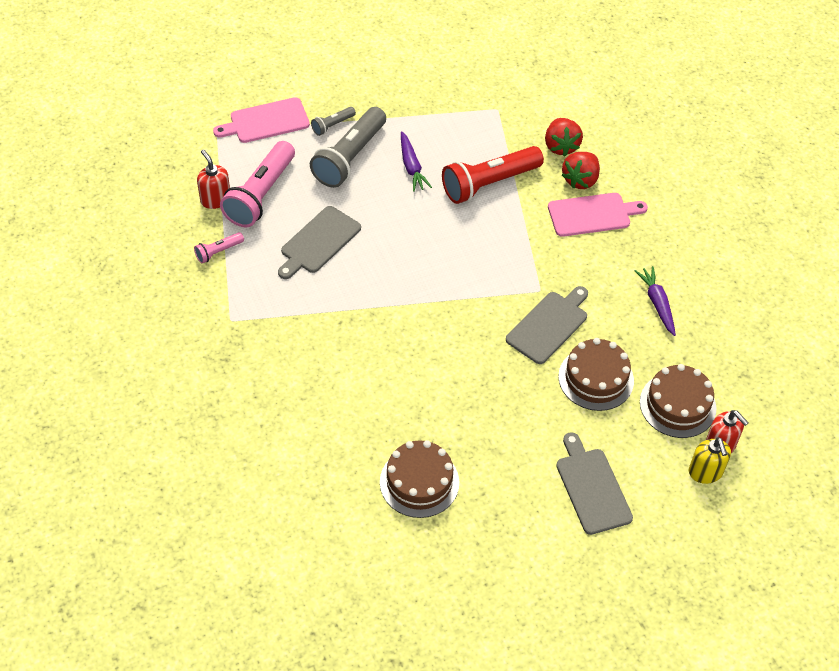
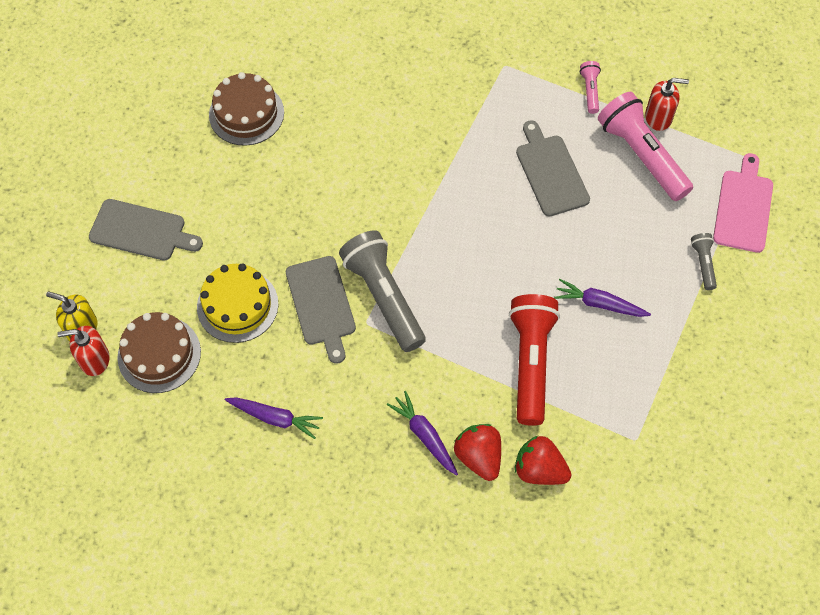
camera: 125 degrees right, 10 degrees up
grey flashlight [310,107,386,188] -> grey flashlight moved to [339,230,426,352]
pink cutting board [548,193,648,237] -> purple carrot [387,391,458,475]
brown cake [558,338,634,411] -> yellow cake [197,264,278,343]

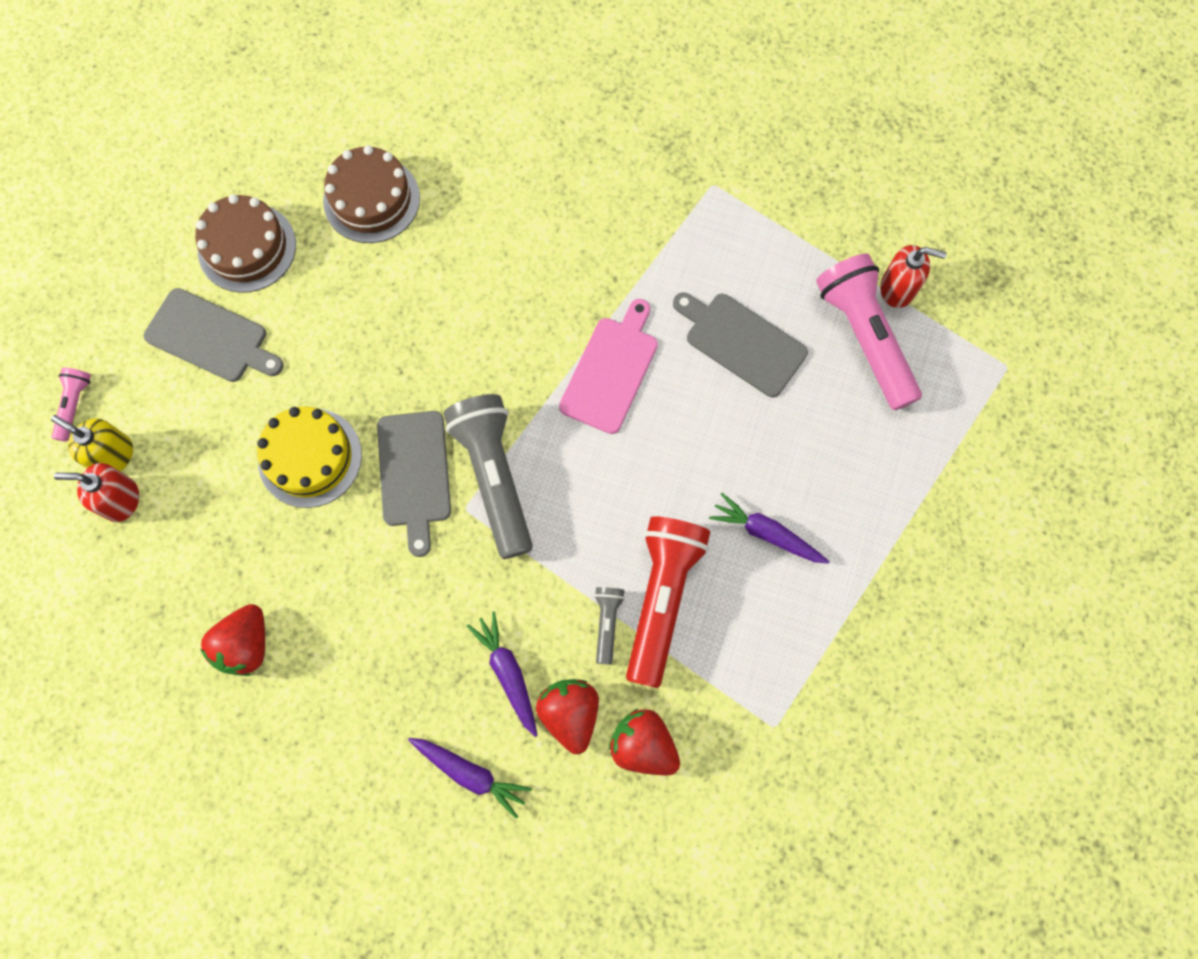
camera: 10 degrees right, 10 degrees up
brown cake [117,312,201,393] -> brown cake moved to [195,194,296,293]
purple carrot [225,397,323,439] -> purple carrot moved to [408,738,532,819]
grey cutting board [516,120,590,216] -> grey cutting board turned 45 degrees counterclockwise [673,292,808,397]
pink flashlight [580,61,601,114] -> pink flashlight moved to [52,368,91,442]
grey flashlight [691,233,717,290] -> grey flashlight moved to [594,587,625,665]
pink cutting board [713,153,773,253] -> pink cutting board moved to [559,299,658,434]
none -> red strawberry [200,604,265,676]

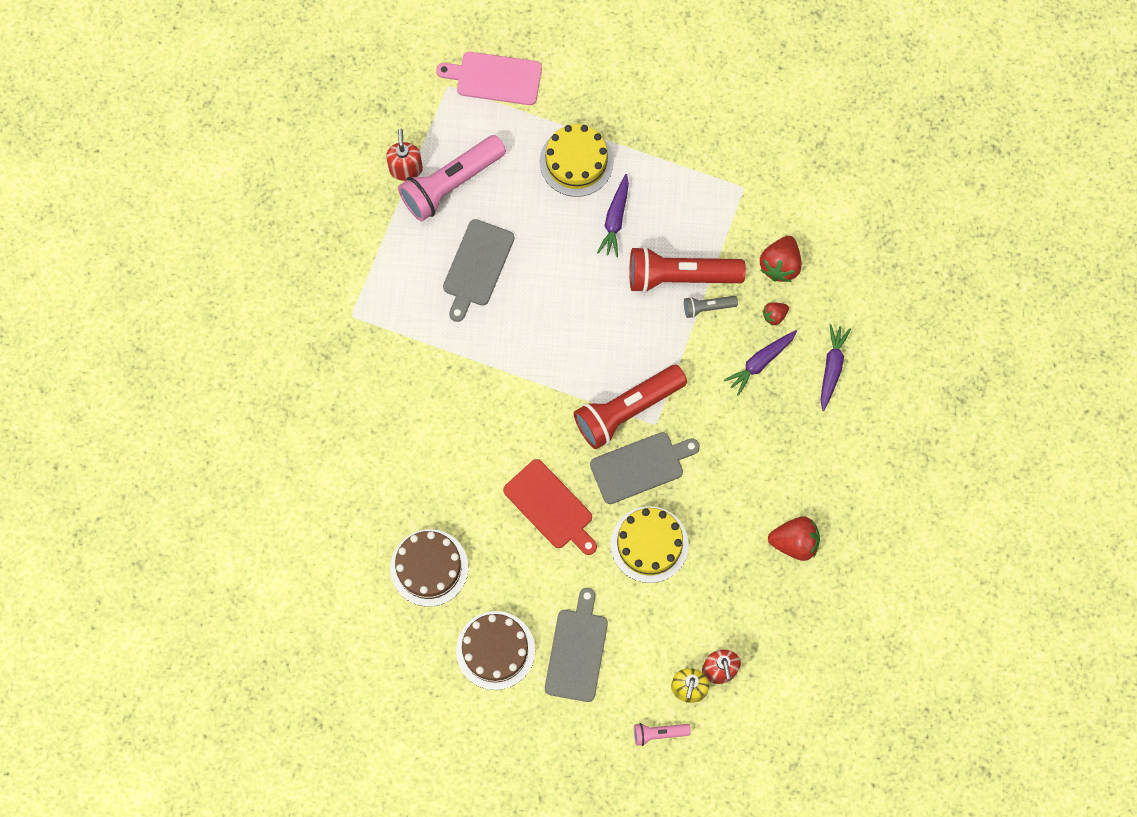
camera: 105 degrees left, 0 degrees up
grey flashlight [444,394,533,559] -> red flashlight [574,365,687,449]
red strawberry [536,679,599,754] -> red strawberry [763,303,789,325], size x0.55
pink cutting board [559,299,658,434] -> pink cutting board moved to [436,52,542,105]
none -> red cutting board [503,459,597,555]
none -> yellow cake [540,124,614,197]

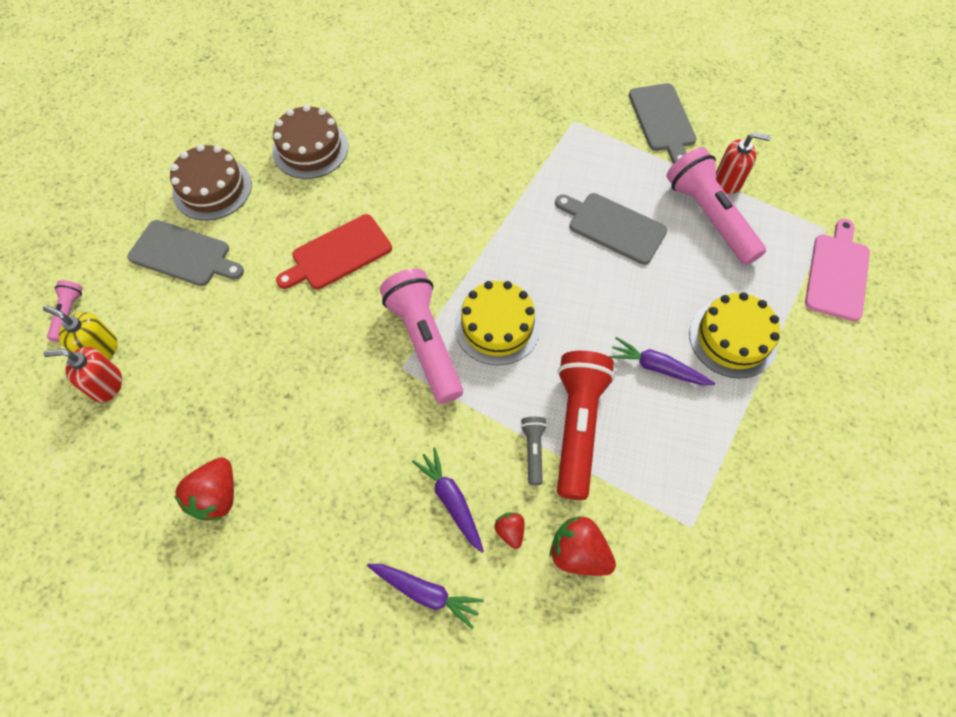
camera: 100 degrees right, 10 degrees down
red flashlight [574,365,687,449] -> pink flashlight [380,268,463,404]
grey cutting board [590,432,700,504] -> grey cutting board moved to [629,83,697,164]
yellow cake [611,506,689,583] -> yellow cake moved to [455,281,541,365]

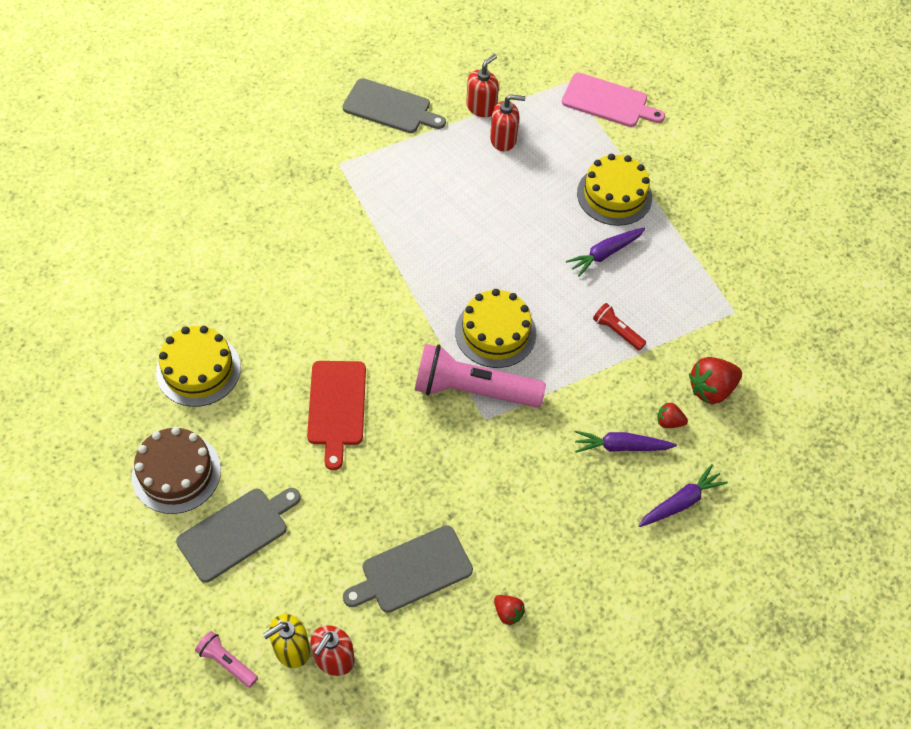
camera: 60 degrees left, 5 degrees down
red strawberry [174,457,234,521] -> red strawberry [494,595,525,626], size x0.55
brown cake [272,105,348,179] -> yellow cake [156,326,241,407]
grey flashlight [520,417,547,485] -> none
grey cutting board [555,193,668,265] -> grey cutting board moved to [343,525,473,613]
red flashlight [557,351,615,500] -> red flashlight [593,303,646,351], size x0.46
pink flashlight [667,147,766,265] -> red soap dispenser [490,94,525,151]
pink cutting board [805,219,870,322] -> pink cutting board turned 150 degrees clockwise [562,73,665,127]

